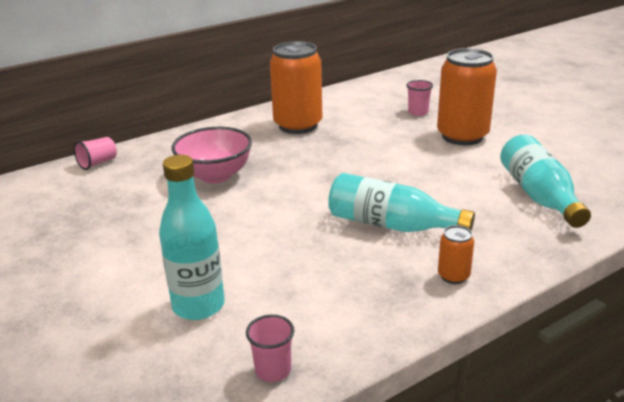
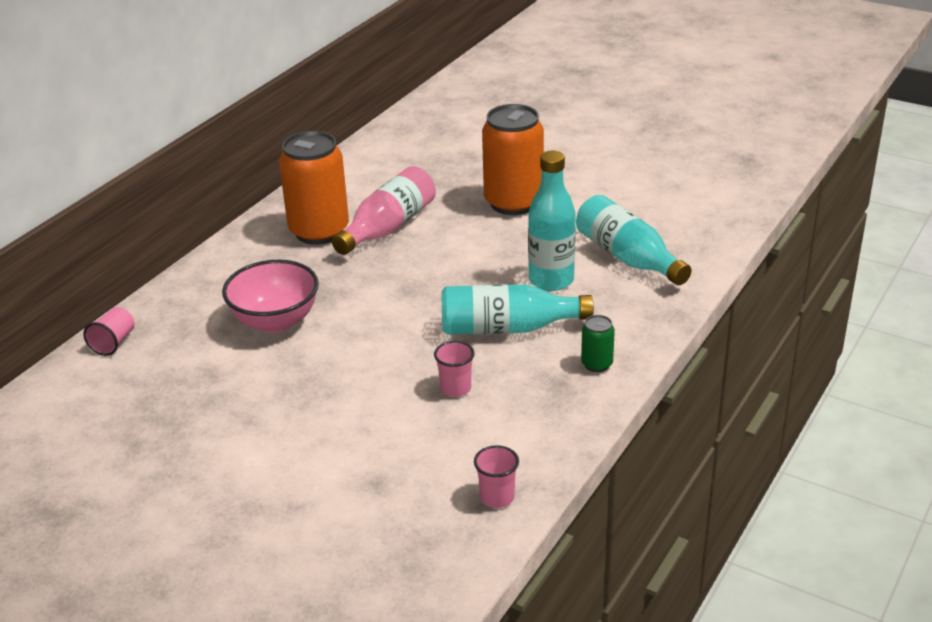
camera: 25 degrees left, 5 degrees up
turquoise bottle [159,155,225,320] -> turquoise bottle moved to [528,151,576,291]
pink cup [406,80,433,116] -> pink cup moved to [434,341,475,397]
orange can [438,225,474,284] -> green can [581,315,615,372]
none -> pink bottle [332,166,436,255]

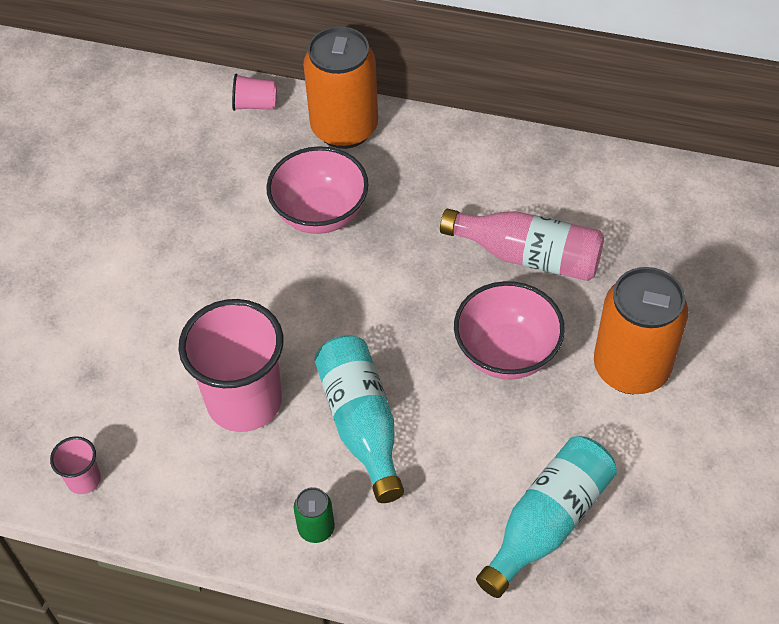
camera: 75 degrees right, 20 degrees up
orange can [279,131,349,245] -> orange can moved to [303,26,378,149]
pink cup [434,341,475,397] -> pink cup [178,299,283,432], size x2.28
turquoise bottle [528,151,576,291] -> none
none -> pink bowl [454,281,565,380]

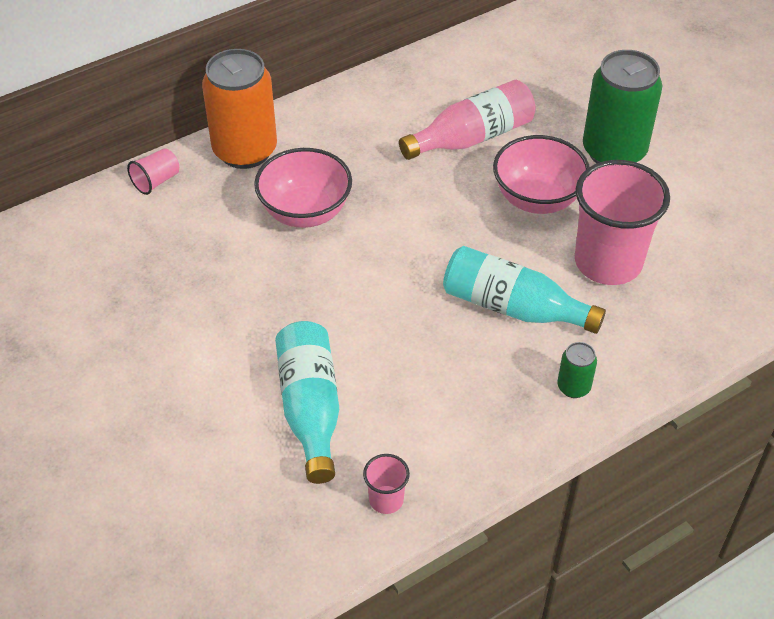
camera: 50 degrees left, 5 degrees down
pink cup [178,299,283,432] -> pink cup moved to [575,160,670,285]
turquoise bottle [476,436,617,598] -> turquoise bottle moved to [275,321,339,484]
orange can [594,267,688,394] -> green can [583,50,662,163]

